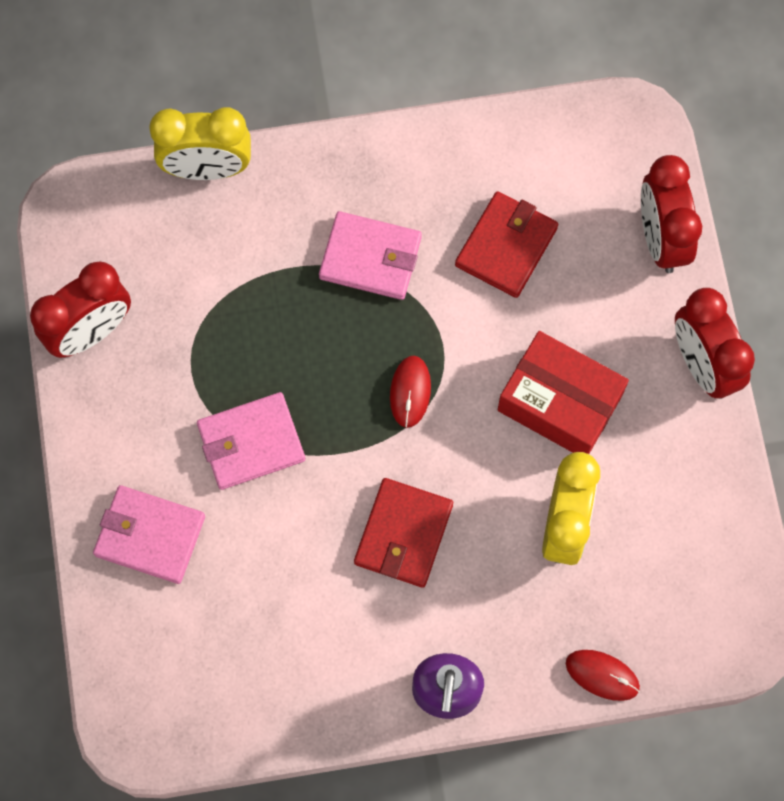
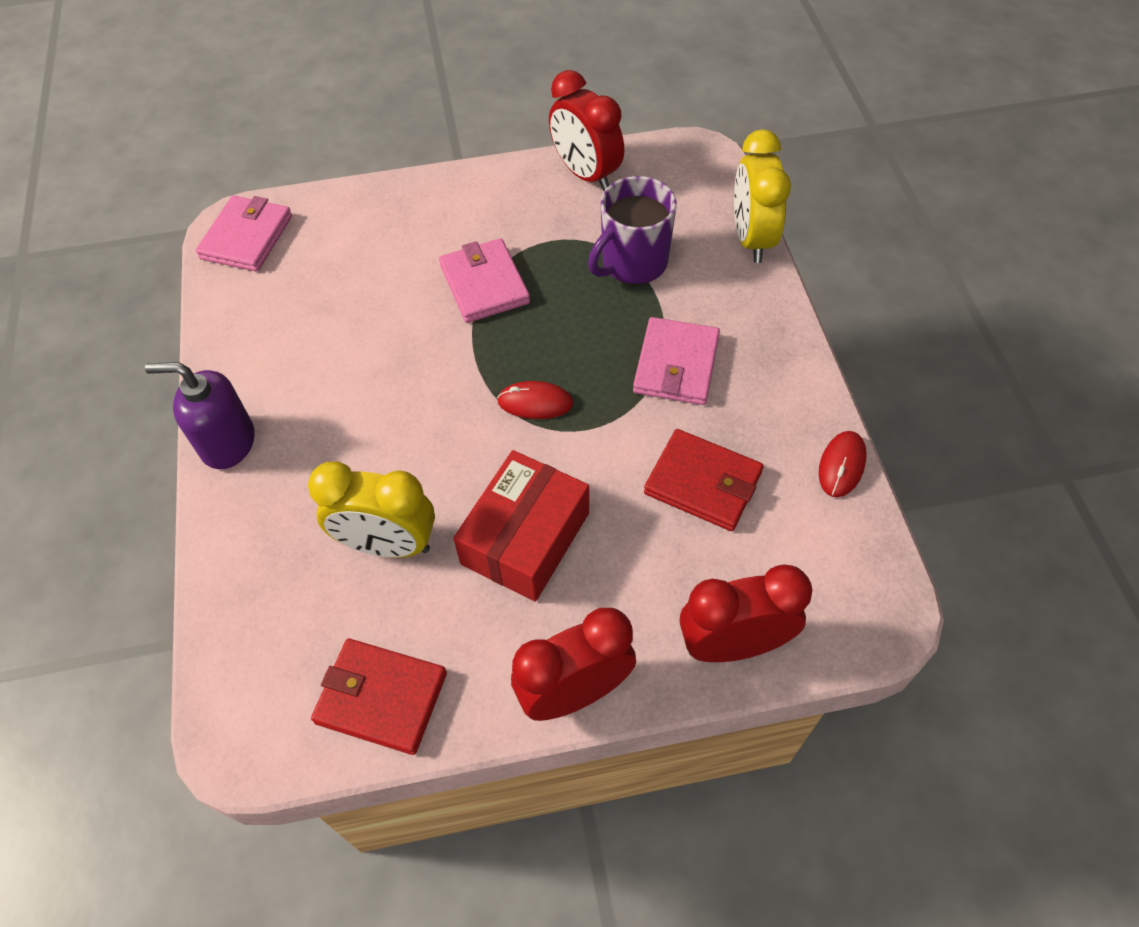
camera: 90 degrees right, 15 degrees down
pink wallet [93,485,205,584] -> pink wallet moved to [195,196,292,272]
red wallet [354,478,453,588] -> red wallet moved to [311,638,447,755]
red mouse [566,650,640,701] -> red mouse moved to [819,431,867,498]
none -> purple mug [588,176,677,285]

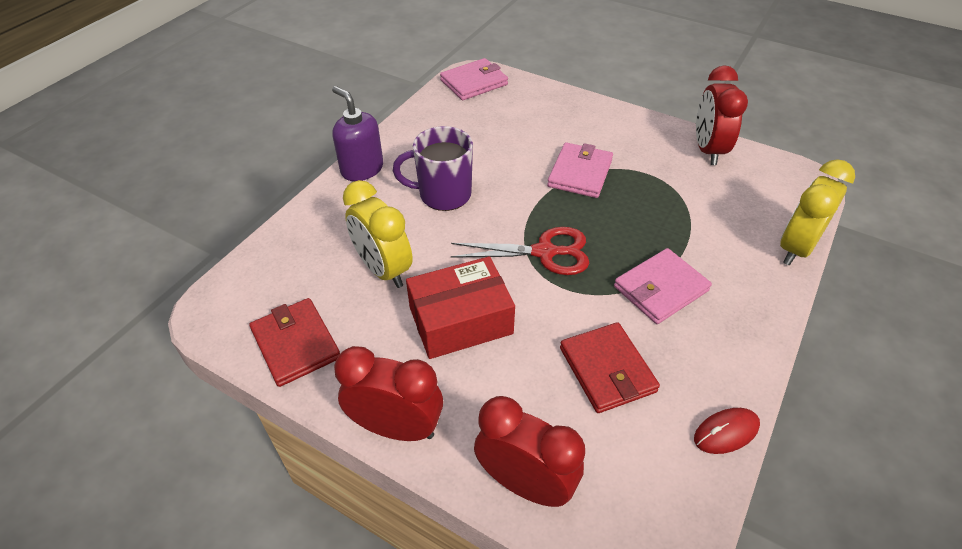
camera: 40 degrees right, 10 degrees down
red mouse [497,381,574,419] -> red scissors [451,227,589,275]
purple mug [588,176,677,285] -> purple mug moved to [393,126,473,211]

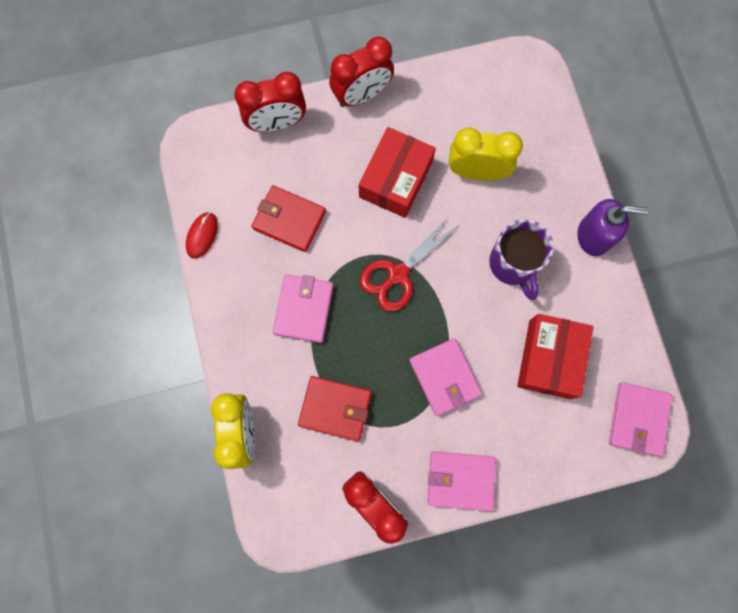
camera: 135 degrees right, 30 degrees up
red wallet [249,298,340,387] -> red wallet moved to [298,376,372,441]
purple mug [393,126,473,211] -> purple mug turned 120 degrees clockwise [489,219,554,300]
none -> pink wallet [428,451,496,511]
none -> red box [517,314,593,399]

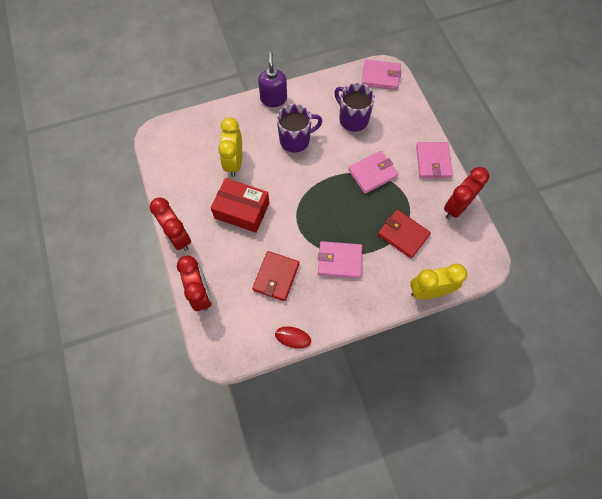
camera: 95 degrees left, 10 degrees down
red wallet [298,376,372,441] -> red wallet turned 60 degrees counterclockwise [378,209,431,258]
red scissors [360,216,458,311] -> none
red box [517,314,593,399] -> purple mug [335,83,375,132]

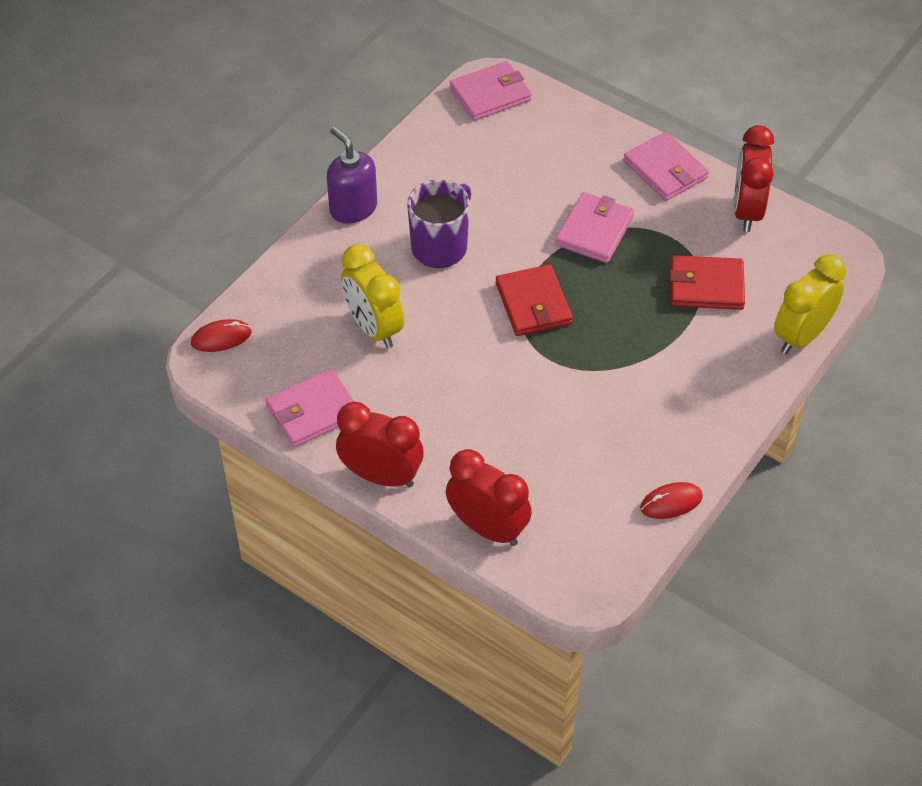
camera: 35 degrees left, 15 degrees down
red box [211,178,270,233] -> none
red wallet [252,251,299,301] -> red wallet moved to [496,264,573,336]
pink wallet [318,241,362,278] -> pink wallet moved to [265,369,355,447]
purple mug [335,83,375,132] -> none
none -> red mouse [191,319,251,352]

